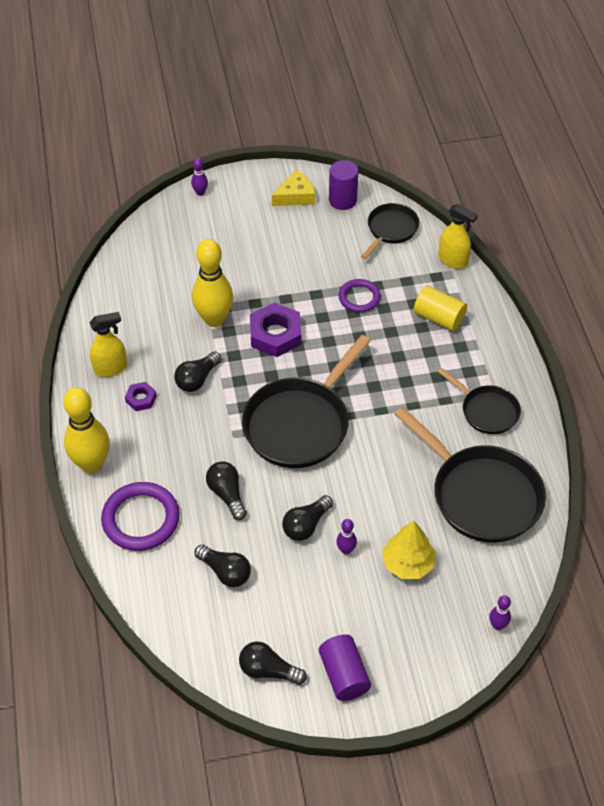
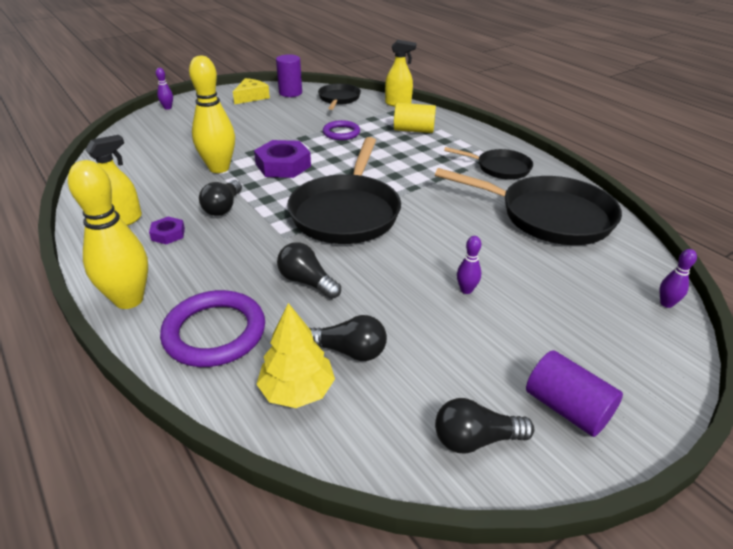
camera: 25 degrees left, 15 degrees down
black light bulb [282,495,333,541] -> none
yellow tree [382,521,436,579] -> yellow tree moved to [256,303,335,408]

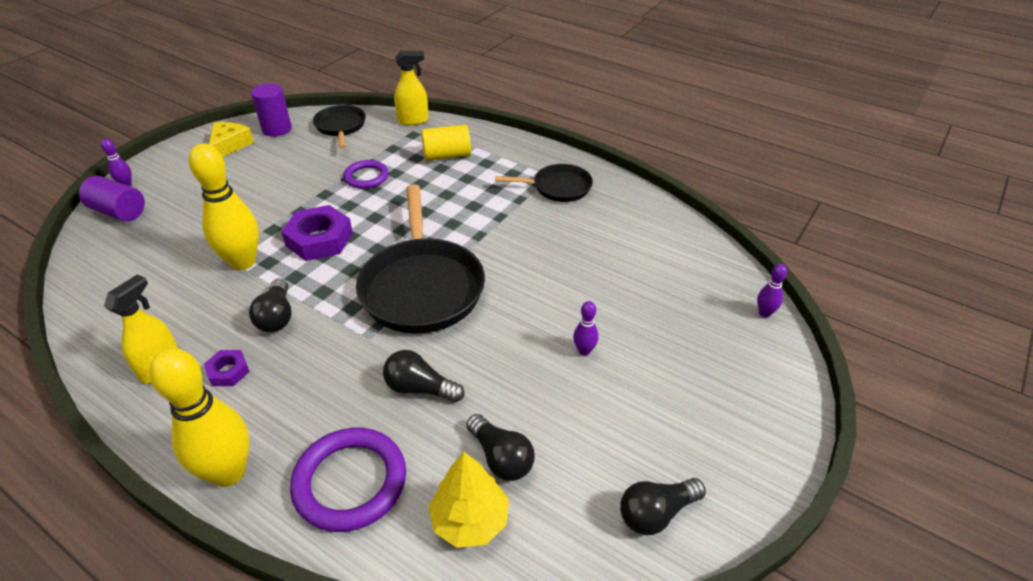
camera: 20 degrees left, 5 degrees up
black light bulb [309,315,387,361] -> black light bulb turned 60 degrees clockwise [466,414,535,481]
black pan [435,168,622,245] -> none
purple cylinder [526,350,623,437] -> purple cylinder moved to [79,176,145,222]

